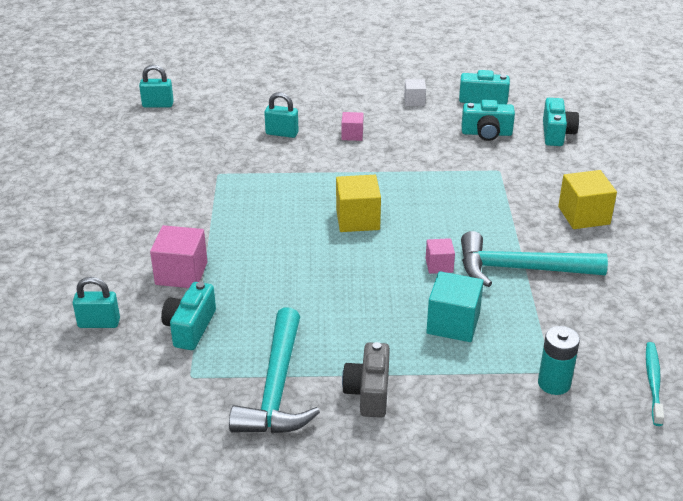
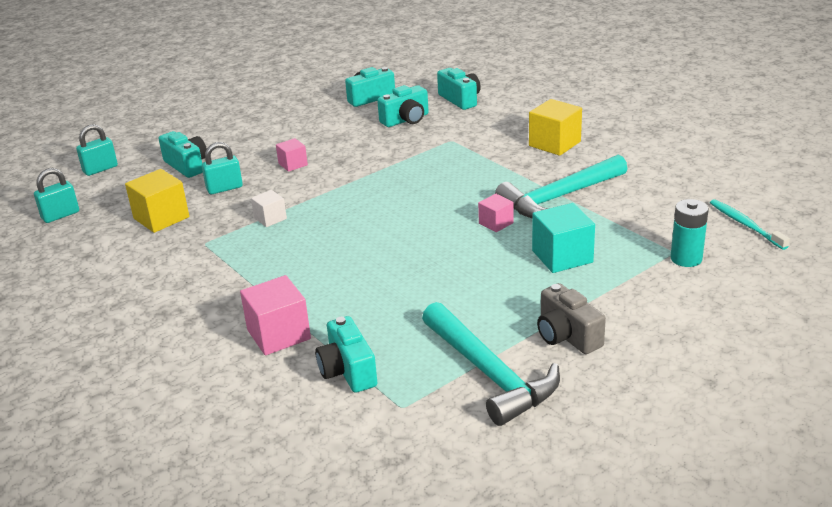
camera: 35 degrees left, 5 degrees down
turquoise padlock [73,277,120,328] -> turquoise padlock moved to [76,124,118,176]
yellow cube [336,175,381,232] -> yellow cube moved to [125,169,189,233]
white cube [404,79,426,106] -> white cube moved to [251,190,287,227]
none -> turquoise camera [159,131,207,178]

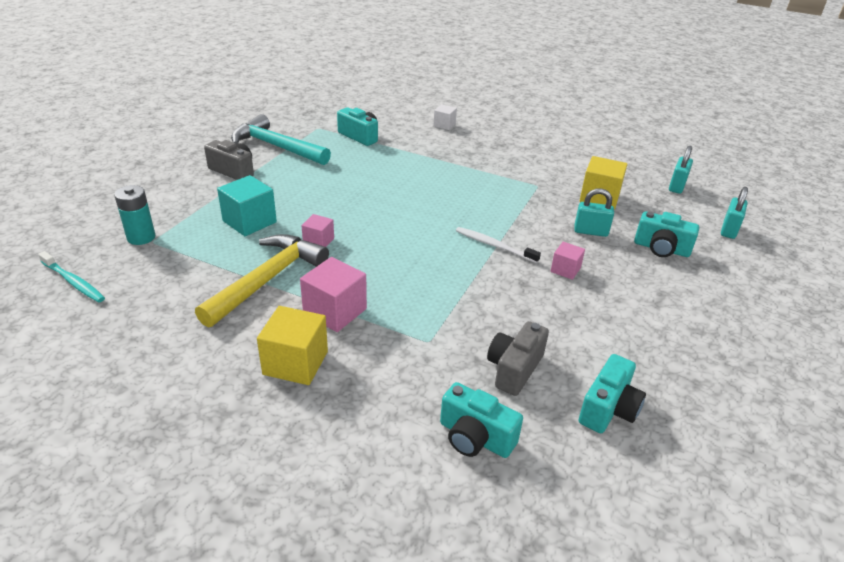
camera: 150 degrees right, 5 degrees up
turquoise padlock [202,142,243,194] -> turquoise padlock turned 60 degrees clockwise [574,188,614,237]
pink cube [240,275,311,355] -> pink cube moved to [300,257,367,332]
white cube [251,190,287,227] -> white cube moved to [433,104,457,130]
turquoise camera [377,85,429,127] -> grey camera [487,321,549,396]
turquoise hammer [495,154,628,218] -> yellow hammer [195,234,329,328]
none -> white toothbrush [456,227,541,263]

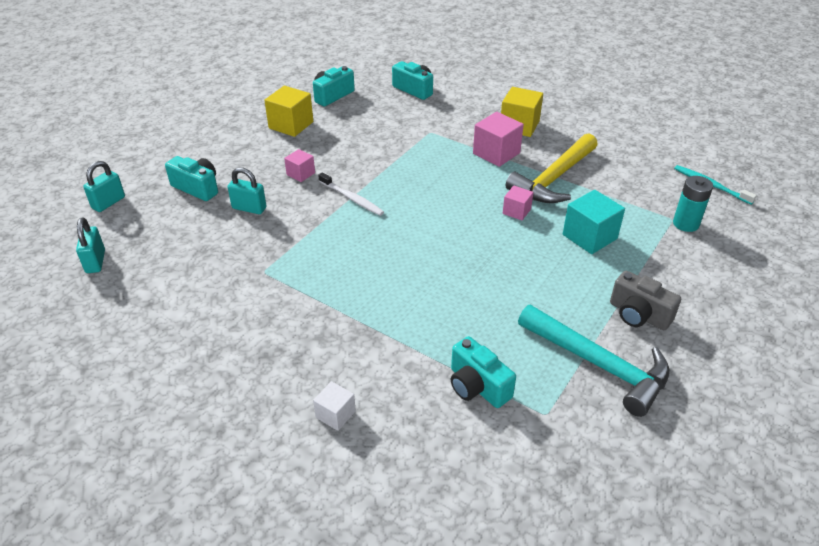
camera: 170 degrees left, 5 degrees up
grey camera [487,321,549,396] -> none
yellow cube [580,156,627,210] -> yellow cube moved to [264,86,313,137]
turquoise padlock [669,146,693,194] -> turquoise padlock turned 45 degrees counterclockwise [76,217,105,273]

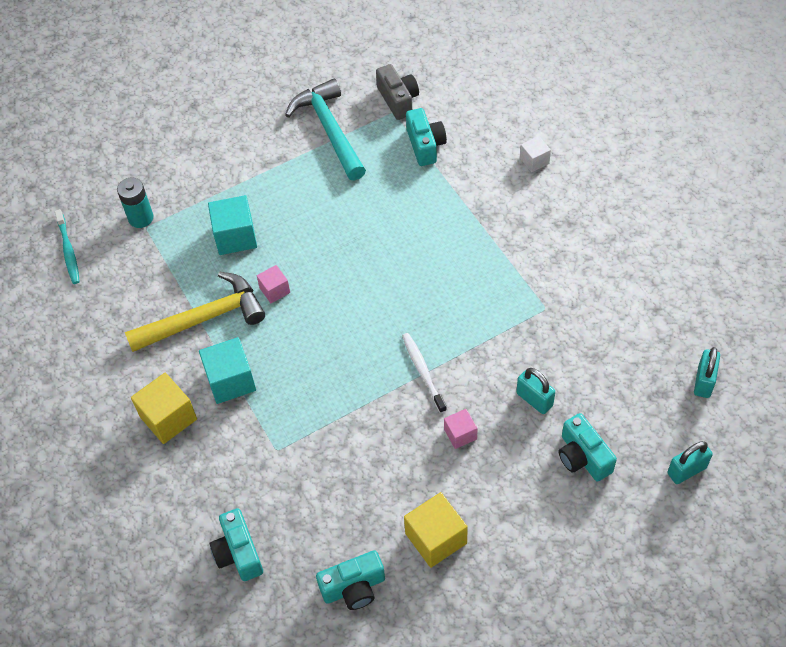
camera: 150 degrees left, 15 degrees up
pink cube [473,112,524,167] -> turquoise cube [199,337,256,404]
grey camera [610,271,681,330] -> grey camera moved to [376,64,419,120]

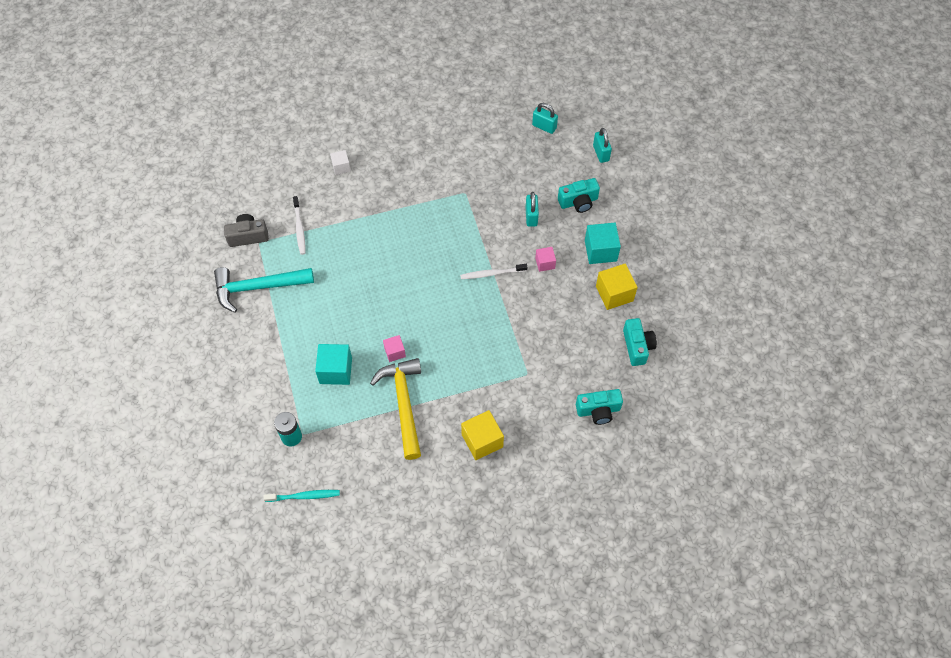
camera: 80 degrees left, 5 degrees up
turquoise cube [199,337,256,404] -> turquoise cube moved to [585,223,621,264]
turquoise camera [406,108,447,166] -> white toothbrush [293,196,305,255]
turquoise padlock [516,368,555,414] -> turquoise padlock turned 60 degrees counterclockwise [526,192,539,227]

